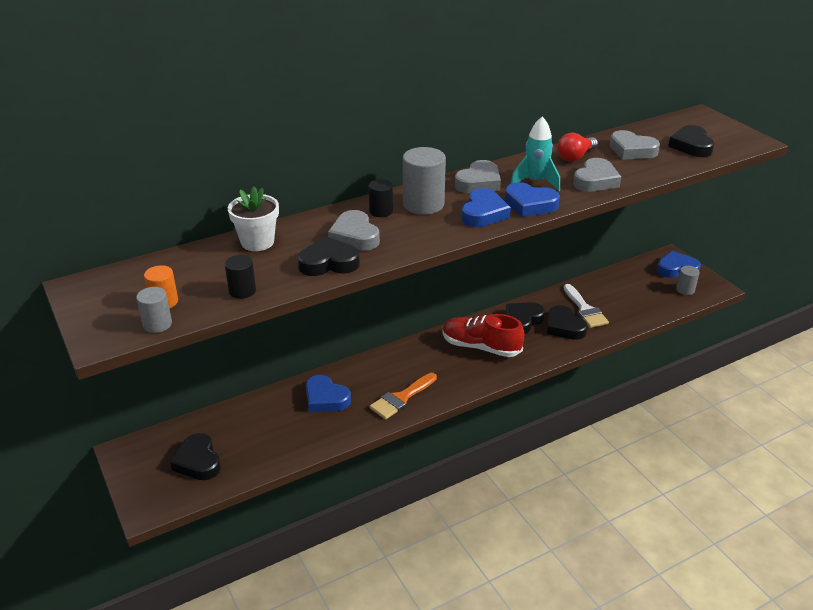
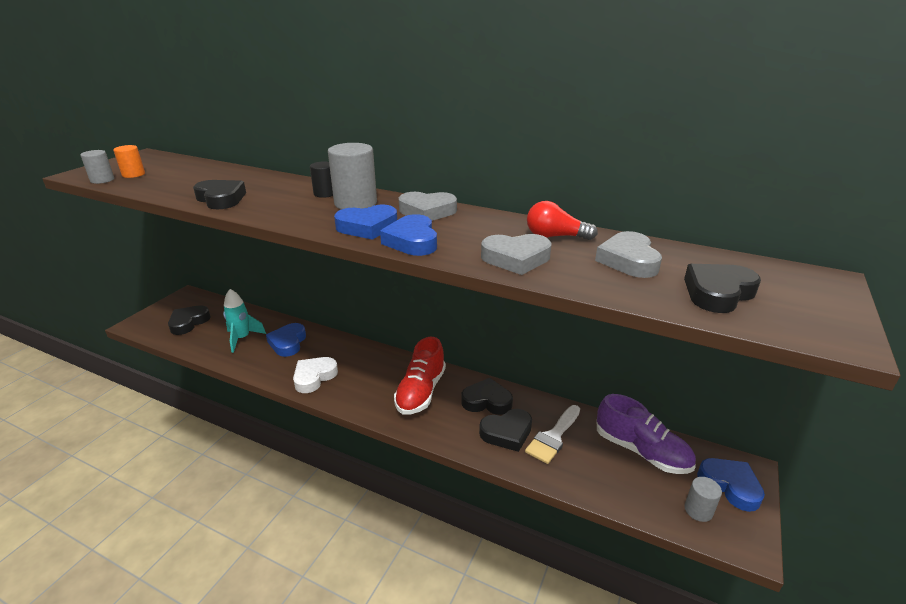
camera: 55 degrees right, 5 degrees down
black cylinder [225,255,256,299] -> none
white flower pot [228,187,279,251] -> none
grey heart [328,210,380,251] -> none
orange brush [370,373,437,420] -> white heart [293,357,338,393]
red shoe [442,314,524,357] -> red shoe turned 150 degrees counterclockwise [394,337,446,415]
turquoise rocket [511,116,560,191] -> turquoise rocket moved to [223,289,266,353]
black heart [547,305,588,340] -> black heart turned 135 degrees counterclockwise [479,409,532,452]
none -> purple shoe [597,394,696,474]

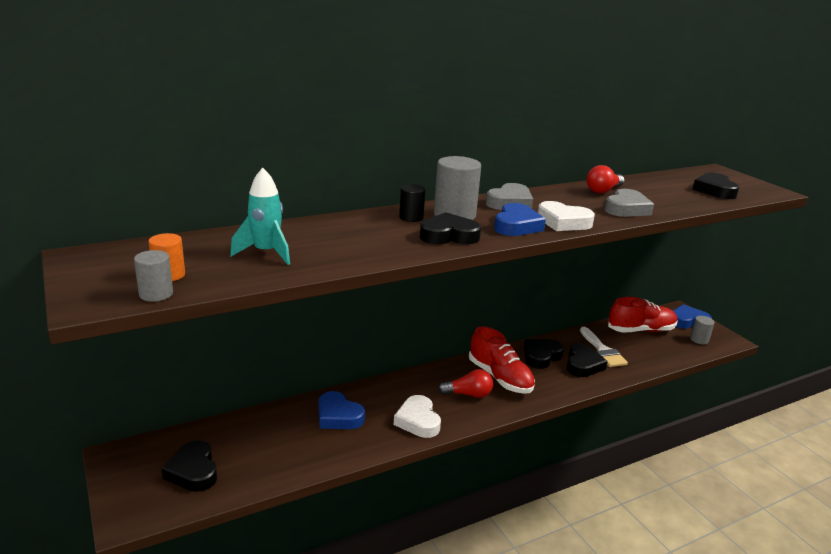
camera: 55 degrees left, 5 degrees down
black heart [193,180,246,209] -> black heart moved to [420,212,481,244]
turquoise rocket [223,289,266,353] -> turquoise rocket moved to [230,168,290,265]
blue heart [380,214,437,256] -> white heart [538,201,595,231]
grey heart [595,231,662,278] -> none
purple shoe [597,394,696,474] -> red shoe [608,297,678,333]
none -> red light bulb [438,369,493,398]

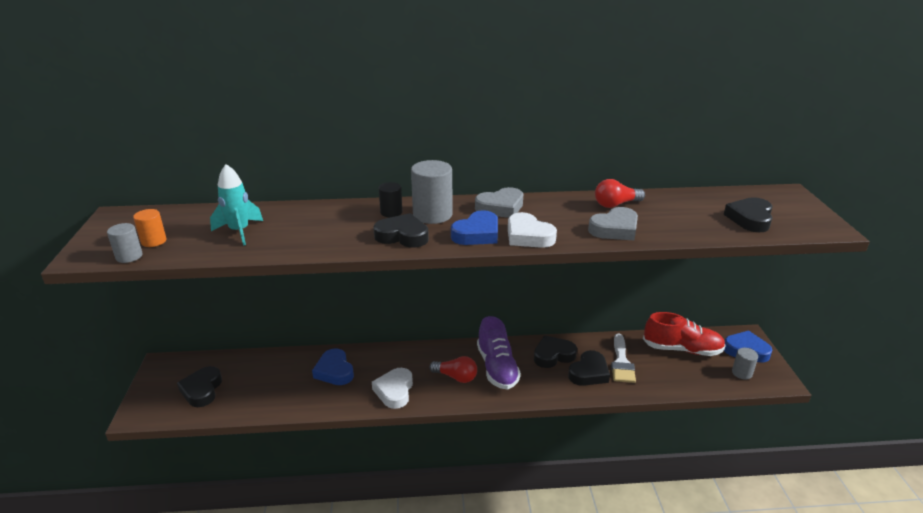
camera: 25 degrees right, 5 degrees up
red shoe [469,326,535,394] -> purple shoe [477,316,521,390]

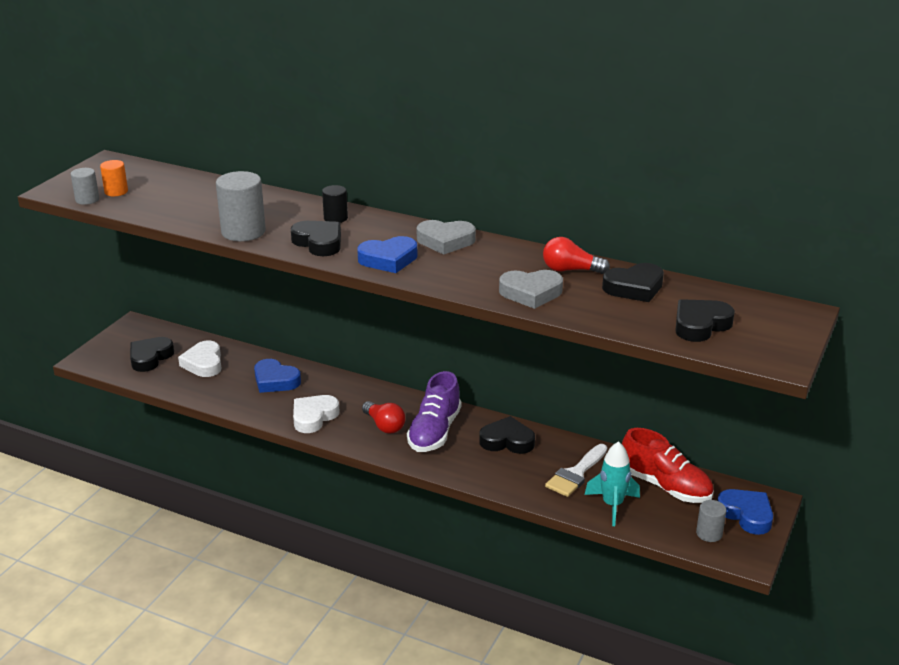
camera: 30 degrees right, 0 degrees up
turquoise rocket [210,164,263,246] -> turquoise rocket moved to [584,441,640,526]
blue heart [312,348,354,385] -> blue heart turned 60 degrees counterclockwise [254,359,301,393]
grey cylinder [411,160,453,224] -> grey cylinder moved to [216,171,266,241]
white heart [508,212,557,248] -> white heart moved to [178,341,222,377]
black heart [568,350,610,386] -> black heart moved to [602,263,664,302]

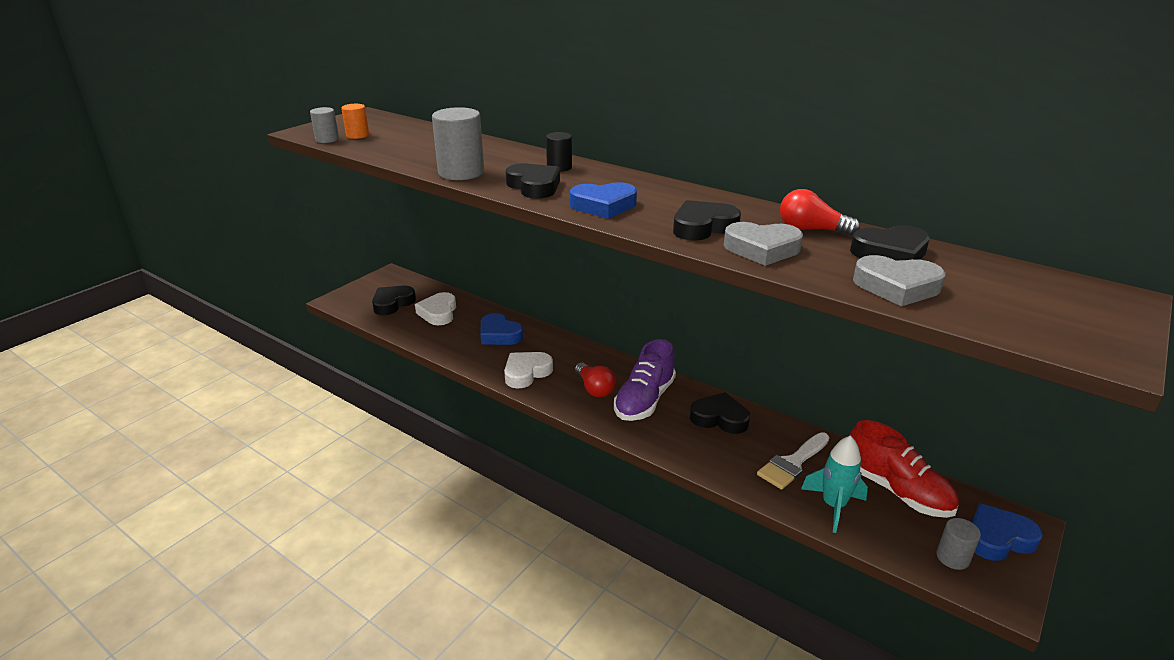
camera: 10 degrees right, 0 degrees up
grey heart [417,220,476,255] -> grey heart moved to [853,255,946,306]
black heart [675,299,735,342] -> black heart moved to [673,200,741,241]
blue heart [718,489,773,535] -> blue heart turned 75 degrees counterclockwise [972,503,1043,561]

